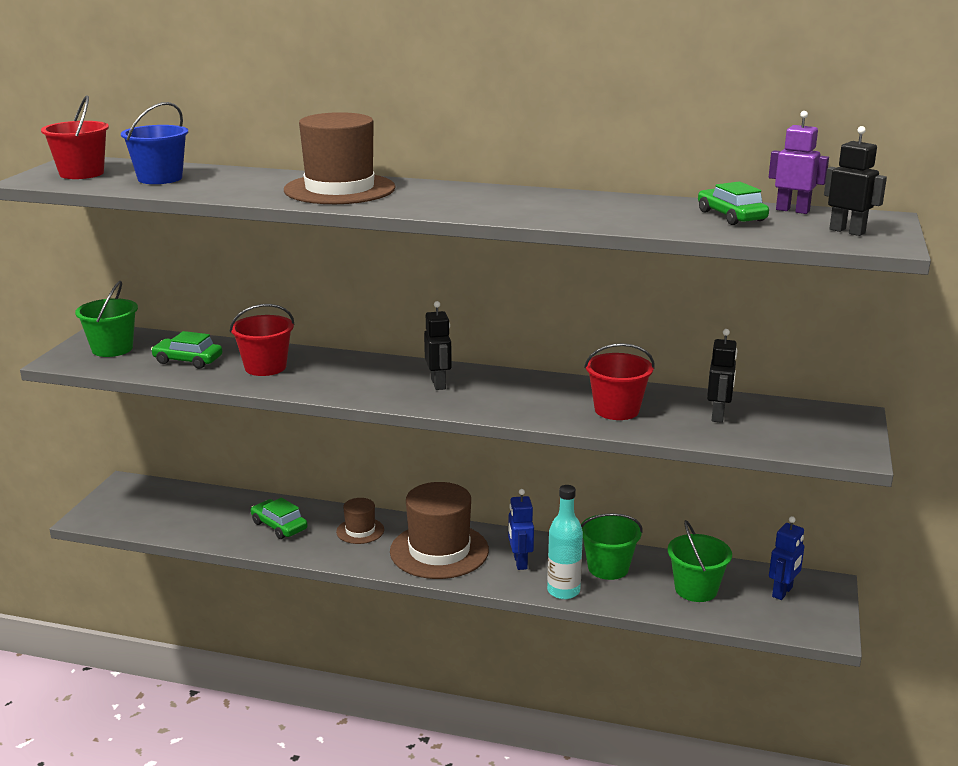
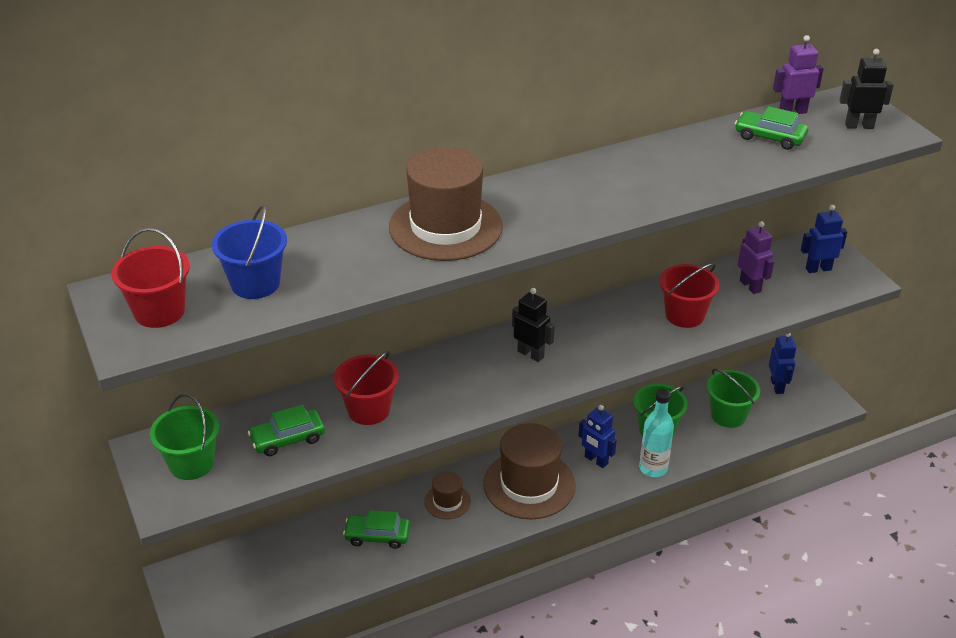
camera: 40 degrees left, 15 degrees up
black robot [707,329,738,423] -> purple robot [738,221,774,294]
none -> blue robot [801,205,847,273]

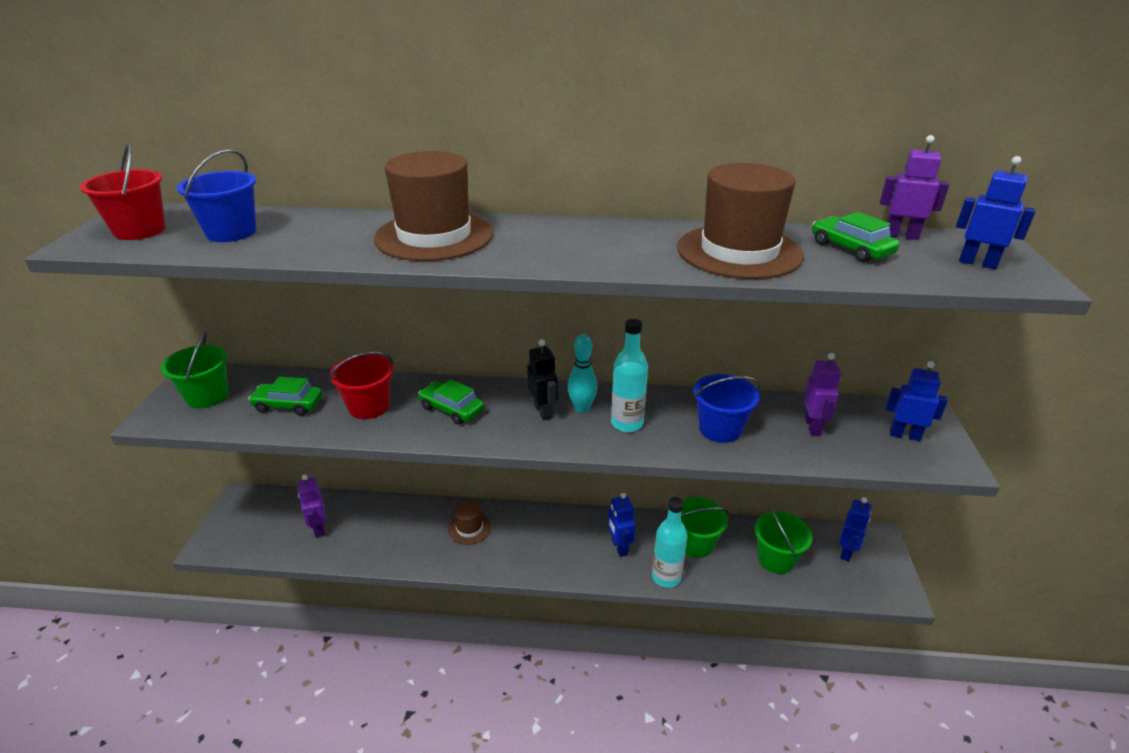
camera: 30 degrees right, 5 degrees down
green car [343,510,410,549] -> green car moved to [418,379,484,425]
brown hat [483,423,576,519] -> brown hat moved to [677,163,804,279]
red bucket [660,263,720,328] -> blue bucket [694,374,760,443]
black robot [840,49,894,129] -> blue robot [956,156,1036,269]
none -> purple robot [298,475,326,538]
none -> turquoise bowling pin [568,334,598,413]
none -> turquoise bottle [611,319,648,432]

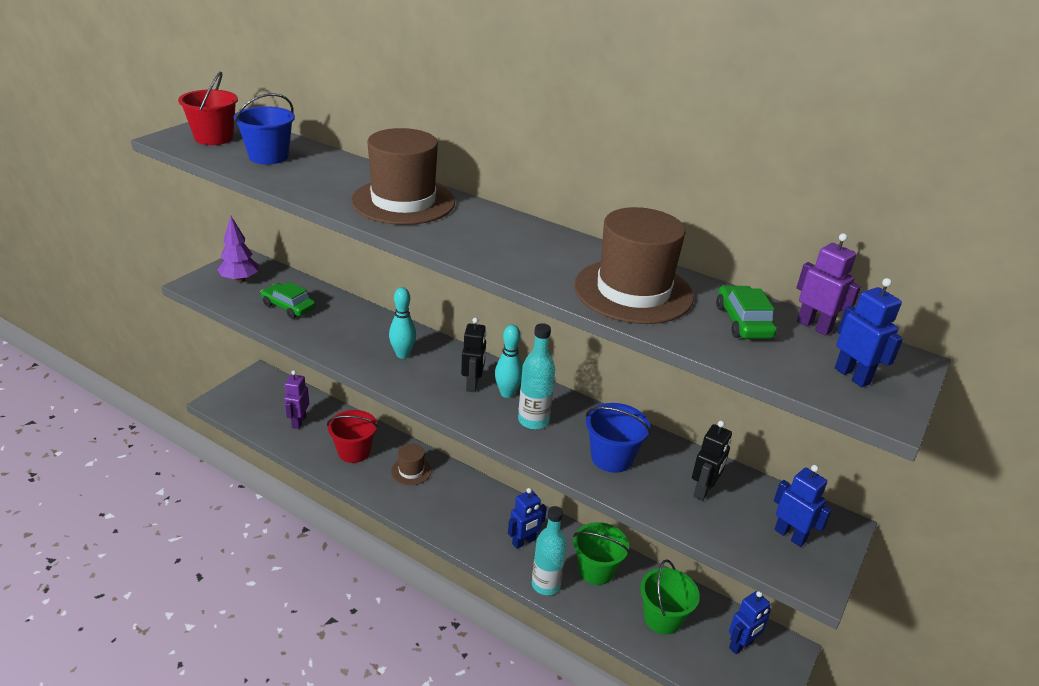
camera: 25 degrees right, 0 degrees up
green bucket [161,331,229,408] -> purple tree [218,216,259,283]
red bucket [329,352,394,419] -> red bucket moved to [327,410,378,463]
green car [418,379,484,425] -> turquoise bowling pin [389,287,416,359]
blue robot [608,493,635,557] -> blue robot turned 135 degrees counterclockwise [508,488,547,549]
purple robot [803,353,841,435] -> black robot [692,420,732,501]

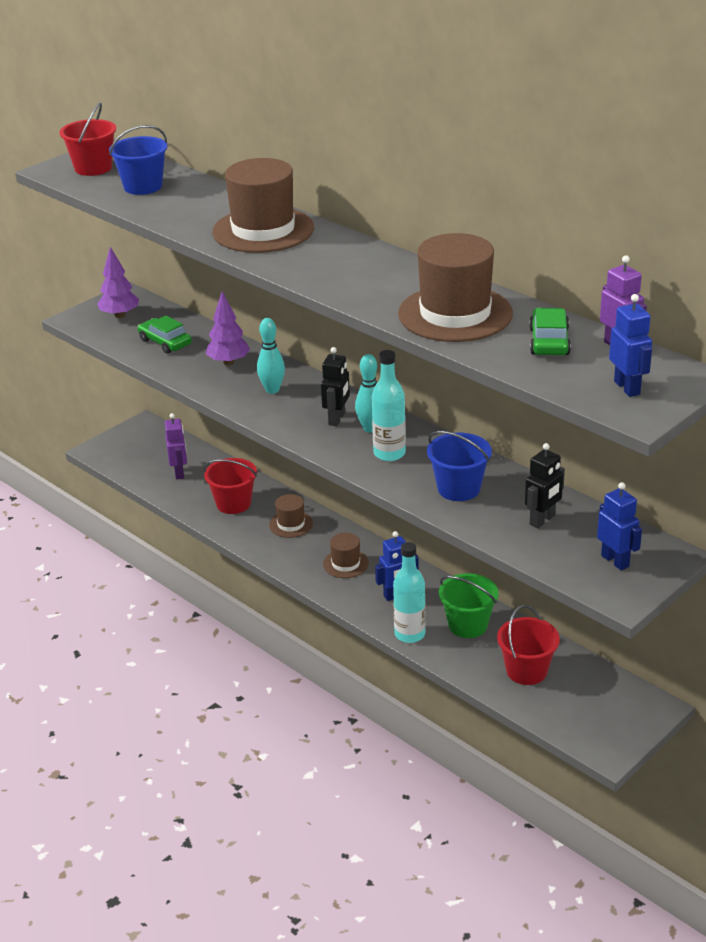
camera: 15 degrees right, 0 degrees up
purple robot [284,370,309,429] -> purple robot turned 150 degrees clockwise [165,413,187,479]
green bucket [640,559,700,635] -> red bucket [497,605,560,685]
blue robot [729,591,771,654] -> none
none -> purple tree [206,291,250,366]
none -> brown hat [323,532,369,578]

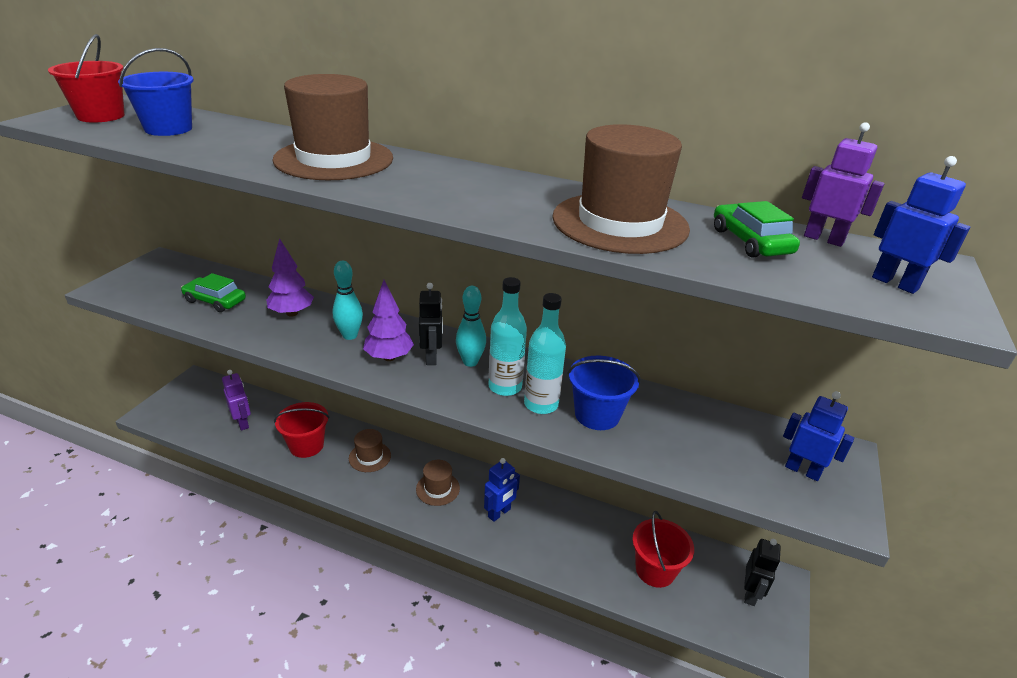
camera: 25 degrees left, 0 degrees up
purple tree [97,247,139,318] -> purple tree moved to [363,280,414,361]
turquoise bottle [393,542,426,643] -> turquoise bottle moved to [524,293,566,414]
green bucket [439,573,499,638] -> none
black robot [525,443,565,528] -> black robot moved to [744,539,780,606]

